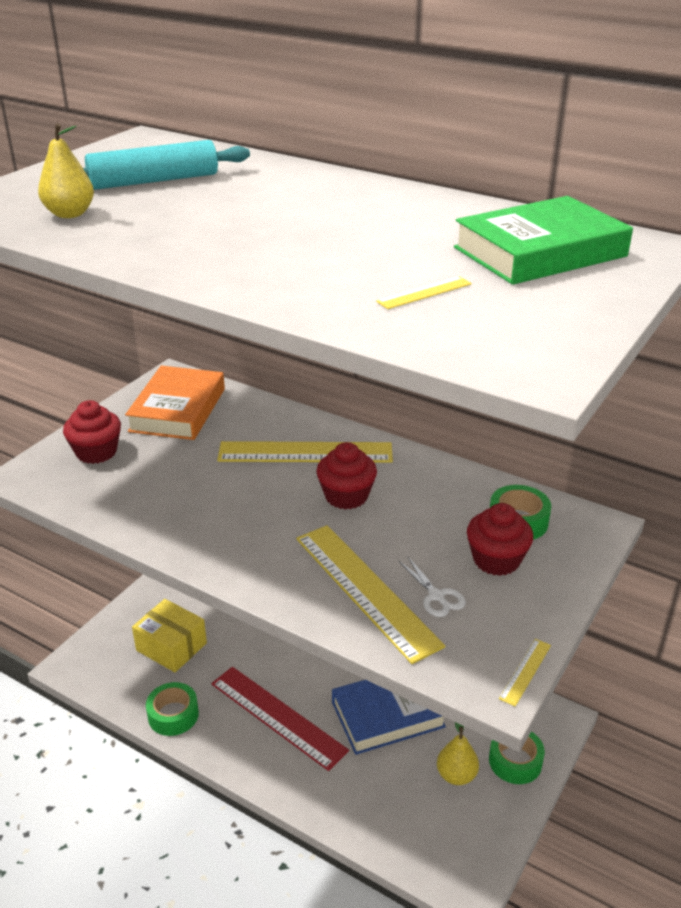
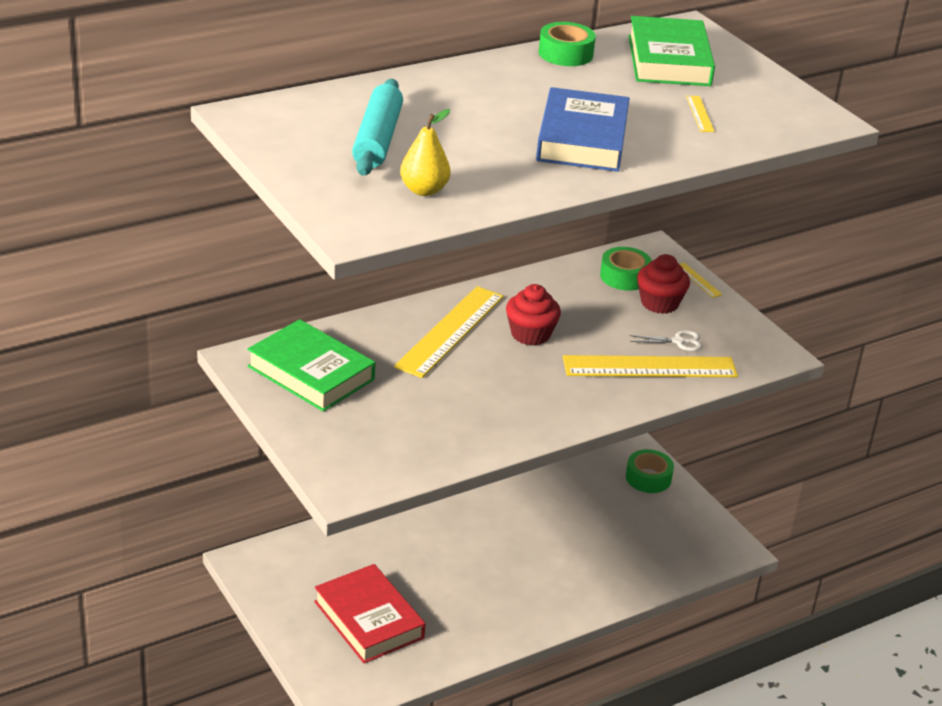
camera: 65 degrees left, 0 degrees up
red cupcake [63,400,121,464] -> none
orange book [125,366,225,440] -> green book [247,319,375,412]
yellow box [132,599,207,672] -> red book [314,564,425,663]
green tape [146,682,199,736] -> green tape moved to [539,22,596,66]
red ruler [211,667,349,771] -> none
blue book [332,680,446,755] -> blue book moved to [536,87,630,172]
yellow pear [437,722,479,785] -> none
yellow ruler [499,639,551,706] -> yellow ruler moved to [680,263,723,298]

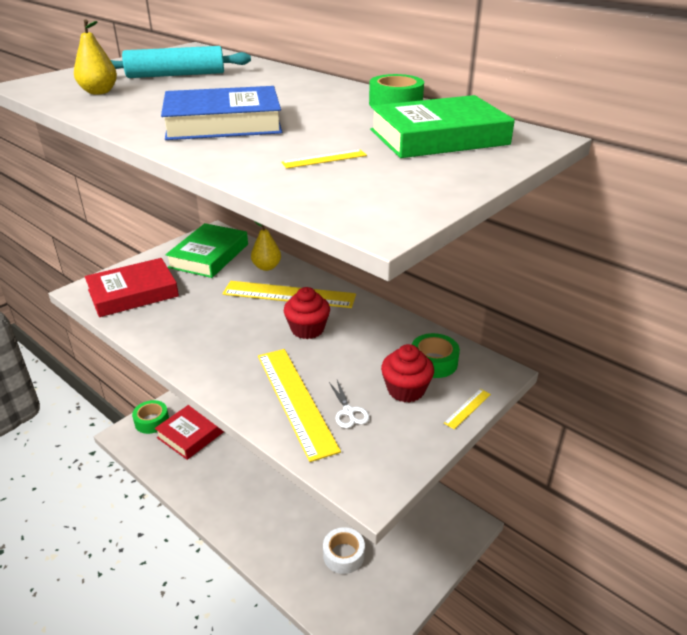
camera: 75 degrees right, 0 degrees up
green tape [626,449,674,493] -> green tape moved to [132,400,169,434]
none -> red book [85,258,179,317]
none -> yellow pear [251,221,281,271]
none -> white tape [323,527,365,574]

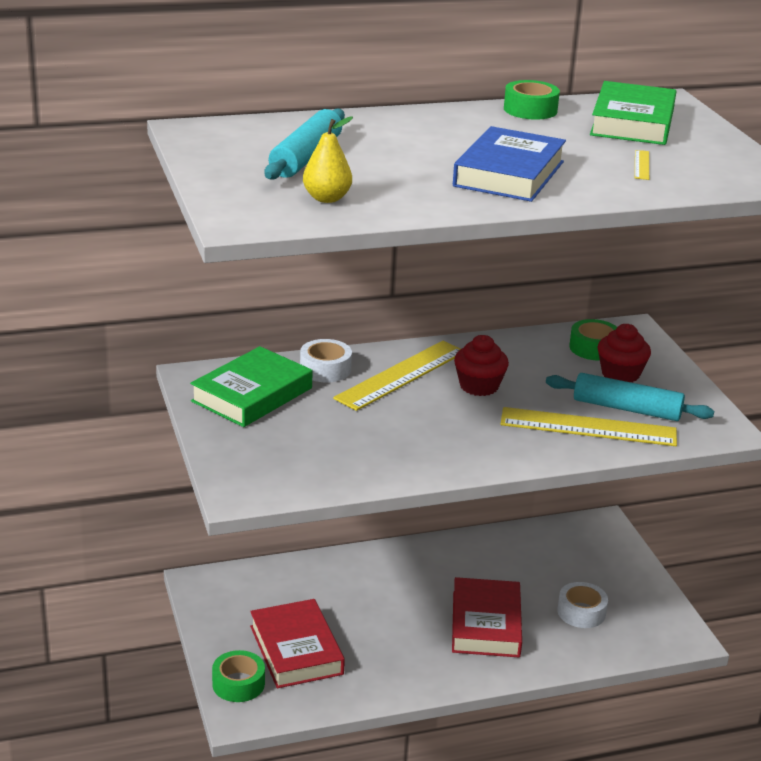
camera: 60 degrees left, 5 degrees down
red book [85,258,179,317] -> red book moved to [452,577,522,657]
green book [165,223,248,278] -> green book turned 75 degrees clockwise [190,346,313,427]
yellow pear [251,221,281,271] -> white tape [300,339,352,383]
white scissors [329,380,370,428] -> turquoise rolling pin [546,373,714,421]
yellow ruler [444,389,491,430] -> none

